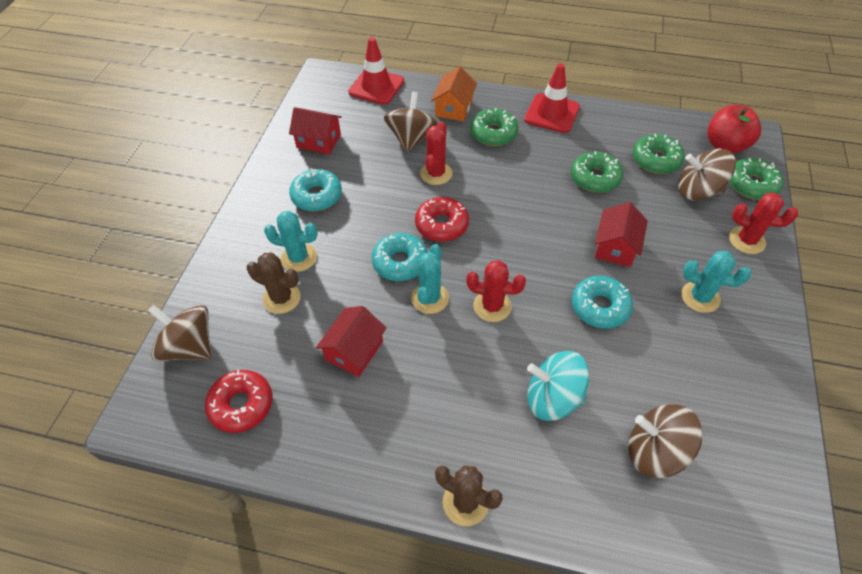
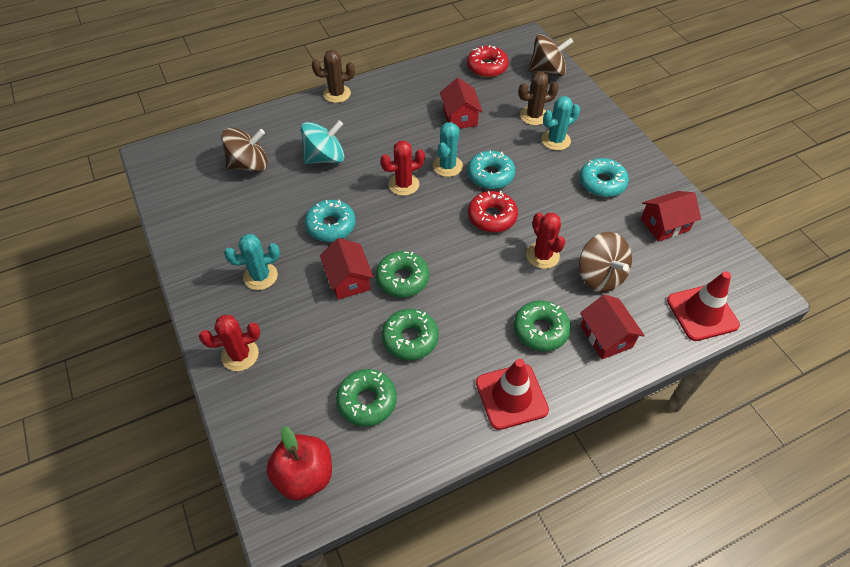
camera: 140 degrees right, 0 degrees up
turquoise cactus [411,244,449,314] -> turquoise cactus turned 45 degrees clockwise [433,122,463,177]
orange house [431,66,477,122] -> red house [580,294,645,359]
brown spinning top [678,148,736,200] -> none
green donut [729,158,784,200] -> green donut moved to [376,251,429,298]

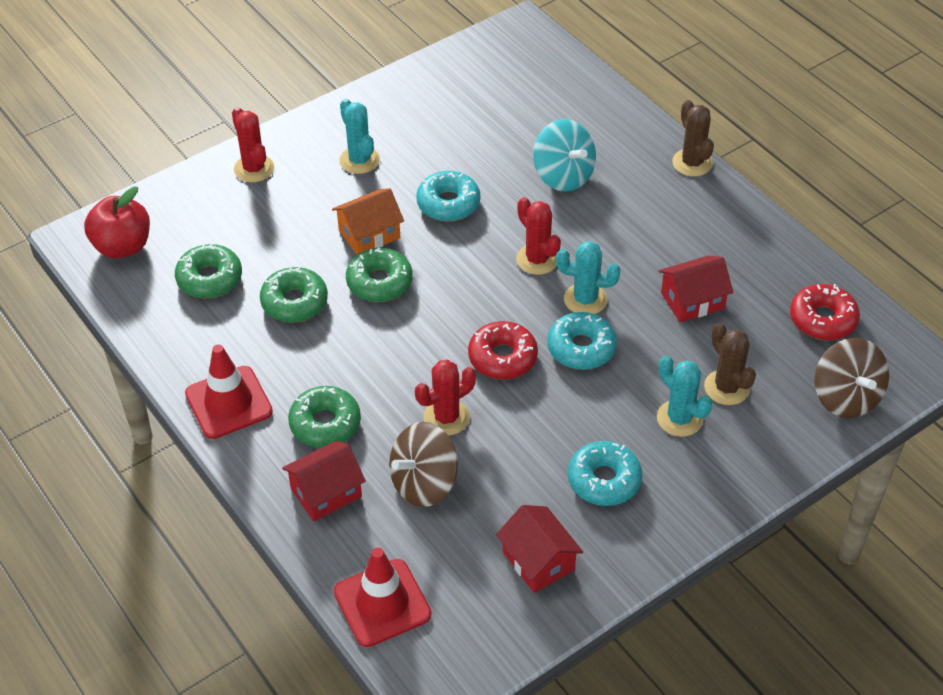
camera: 80 degrees right, 5 degrees down
brown spinning top [221,128,268,172] -> none
red house [320,238,374,300] -> orange house [332,188,404,254]

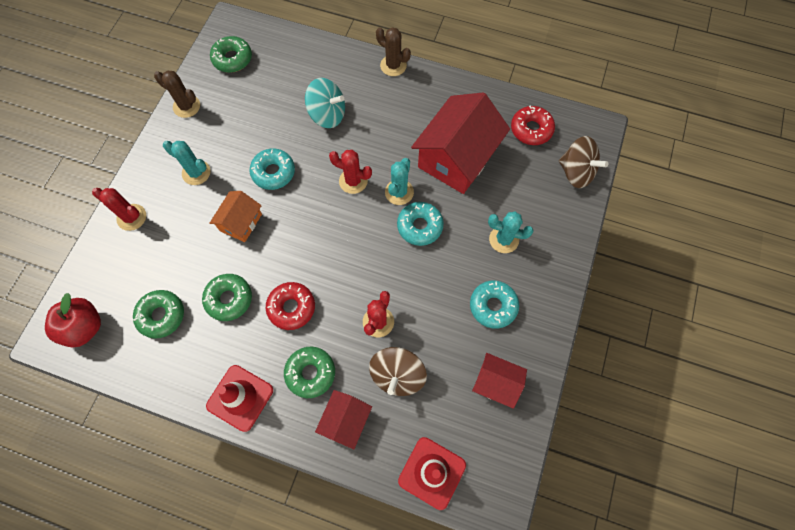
camera: 35 degrees left, 20 degrees up
green donut [346,248,413,302] -> green donut moved to [210,36,252,73]
red donut [468,321,538,380] -> red donut moved to [266,282,315,330]
turquoise cactus [556,241,621,314] -> turquoise cactus turned 45 degrees counterclockwise [385,158,414,205]
red house [659,255,733,322] -> red house [411,92,510,194], size x1.92
brown cactus [704,322,756,405] -> brown cactus moved to [154,70,200,118]

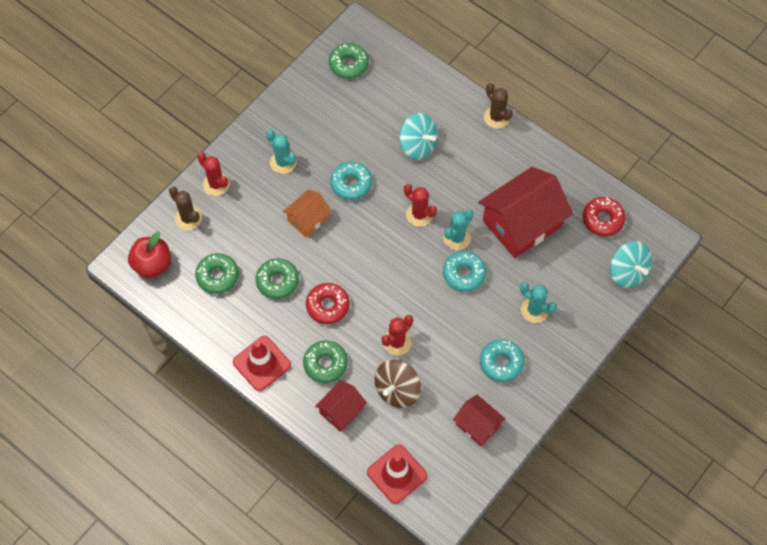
camera: 20 degrees right, 5 degrees down
brown cactus [154,70,200,118] -> brown cactus moved to [169,187,202,230]
brown spinning top [559,136,608,188] -> turquoise spinning top [610,241,652,288]

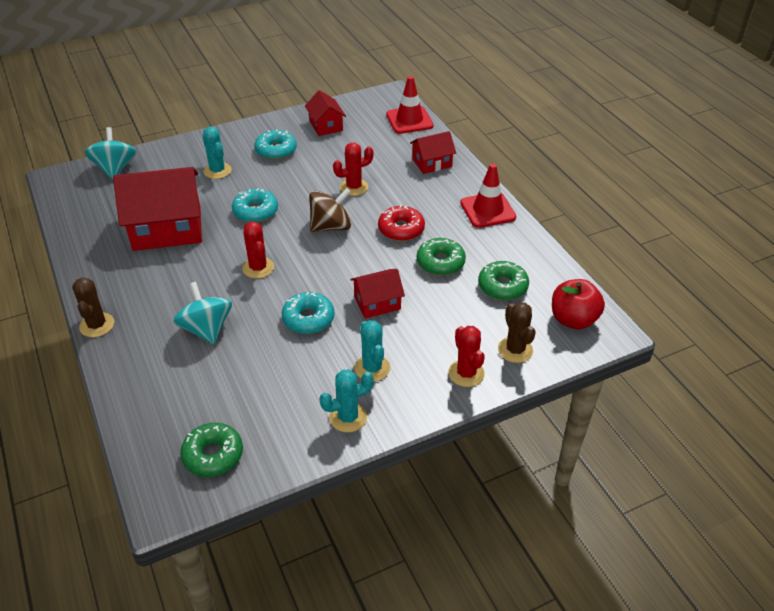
camera: 155 degrees left, 20 degrees down
orange house [283,189,332,238] -> red house [350,269,405,319]
green donut [303,340,348,383] -> none
brown spinning top [375,360,421,408] -> brown spinning top moved to [309,188,351,232]
turquoise cactus [443,209,473,250] -> turquoise cactus moved to [319,369,374,432]
red donut [583,197,626,236] -> none

